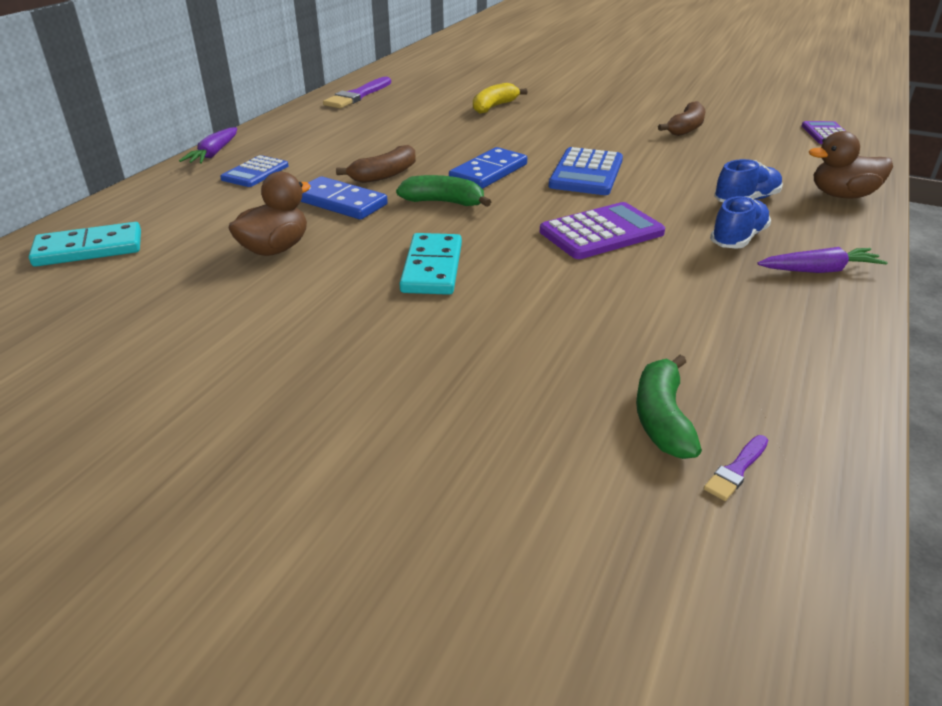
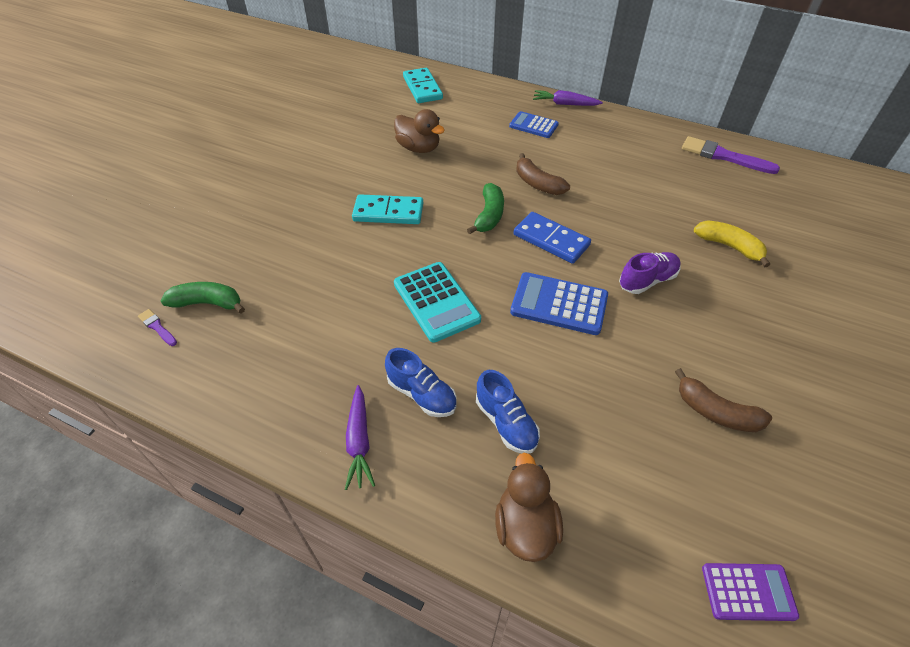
camera: 90 degrees right, 15 degrees up
blue domino [301,176,388,219] -> none
purple calculator [540,202,665,259] -> turquoise calculator [394,262,481,343]
none -> purple shoe [619,252,681,294]

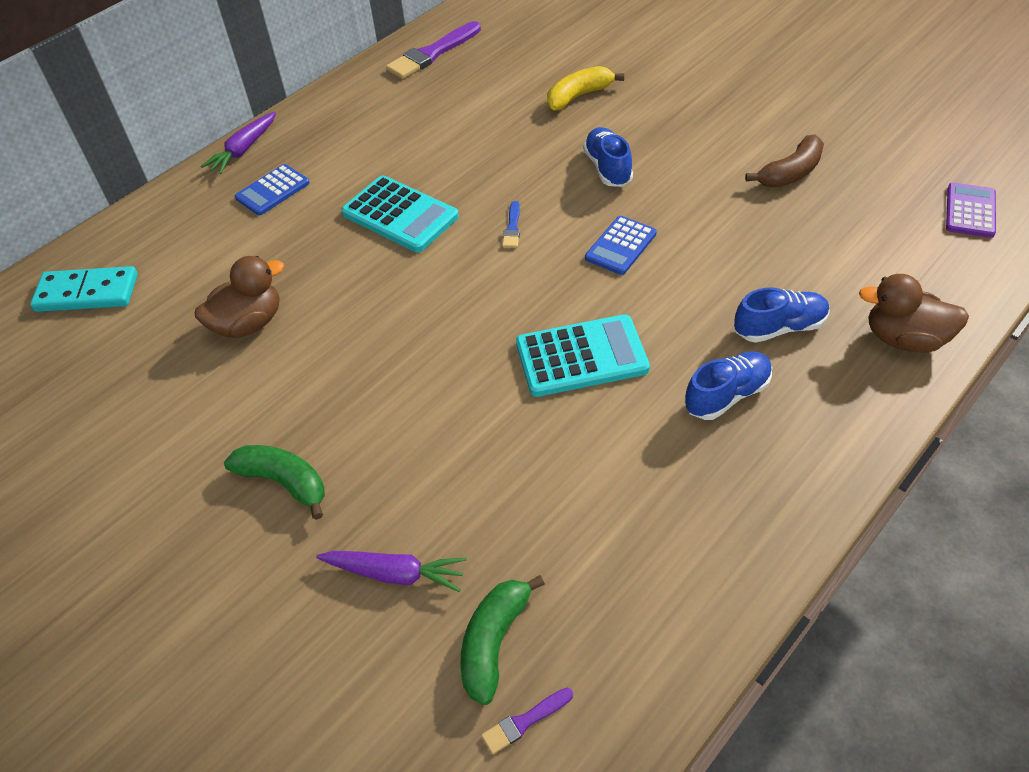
camera: 70 degrees left, 0 degrees up
purple carrot [345,385,375,490] -> purple carrot moved to [316,551,467,592]
turquoise domino [352,194,423,224] -> none
green banana [467,183,504,234] -> green banana moved to [224,445,325,520]
blue calculator [510,272,608,335] -> blue calculator [585,216,657,275], size x0.65
blue domino [513,212,591,264] -> blue brush [502,201,520,248]
brown banana [516,153,570,195] -> turquoise calculator [341,176,459,252]
purple shoe [619,252,681,294] -> blue shoe [583,127,633,187]

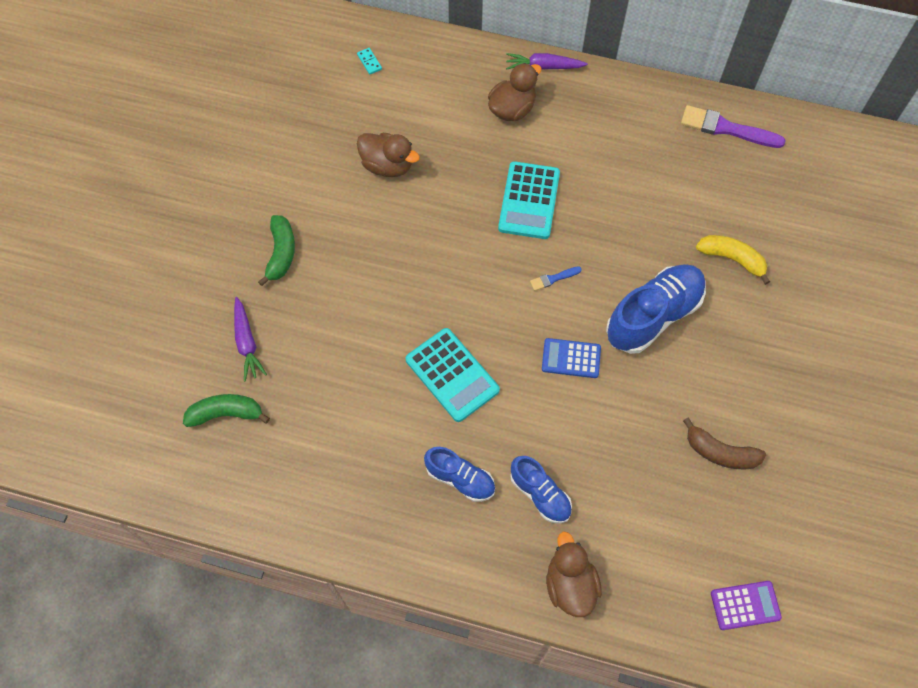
camera: 60 degrees right, 15 degrees up
turquoise domino [30,266,138,312] -> turquoise domino [357,48,382,75], size x0.44
blue calculator [235,164,309,215] -> brown duck [488,63,542,121]
purple brush [481,688,573,755] -> none
blue shoe [583,127,633,187] -> blue shoe [606,264,706,354], size x1.71

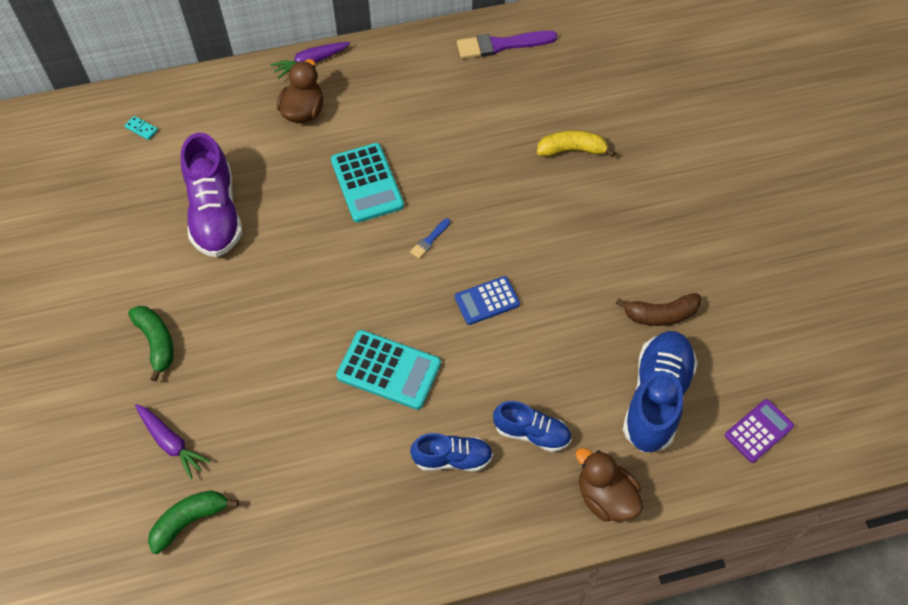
camera: 30 degrees left, 5 degrees down
brown duck [357,133,420,177] -> purple shoe [181,133,243,257]
blue shoe [606,264,706,354] -> blue shoe moved to [623,331,698,452]

